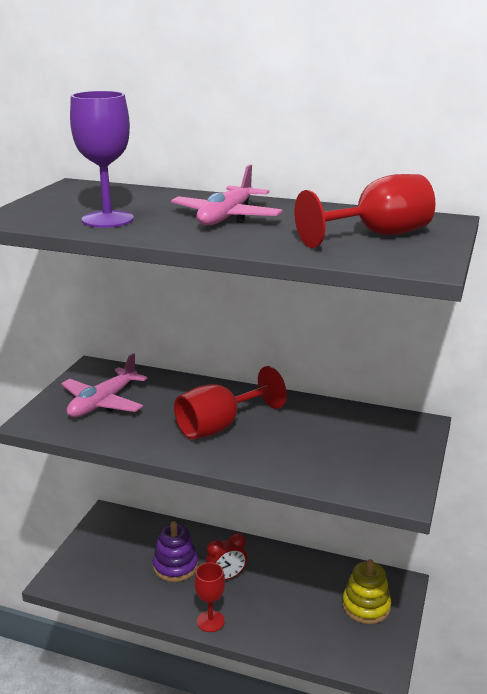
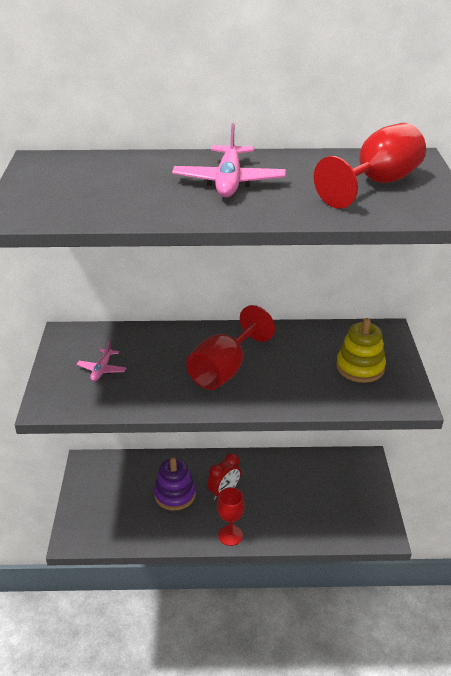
camera: 20 degrees left, 10 degrees up
pink plane [61,353,148,417] -> pink plane [76,341,126,381], size x0.53
purple goblet [70,91,134,228] -> none
yellow stacking toy [342,559,391,624] -> yellow stacking toy moved to [336,318,386,383]

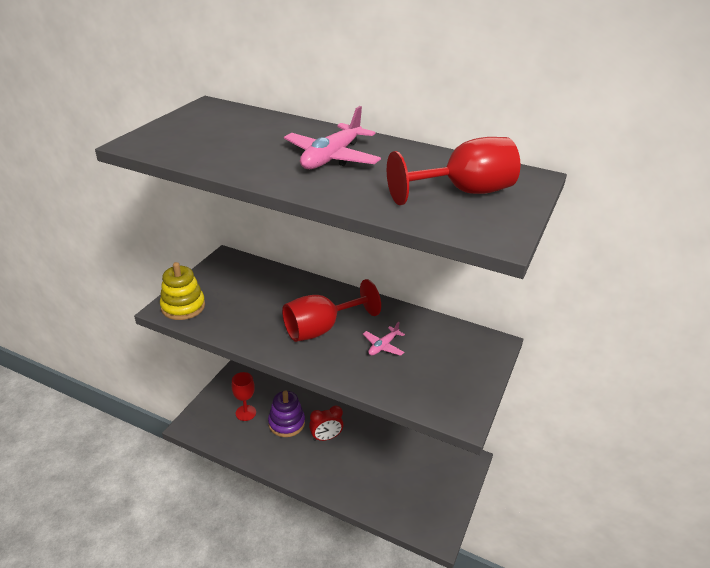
camera: 25 degrees right, 0 degrees up
pink plane [76,341,126,381] -> pink plane moved to [363,322,405,356]
red goblet [217,487,245,546] -> red goblet moved to [231,372,256,421]
yellow stacking toy [336,318,386,383] -> yellow stacking toy moved to [160,262,205,320]

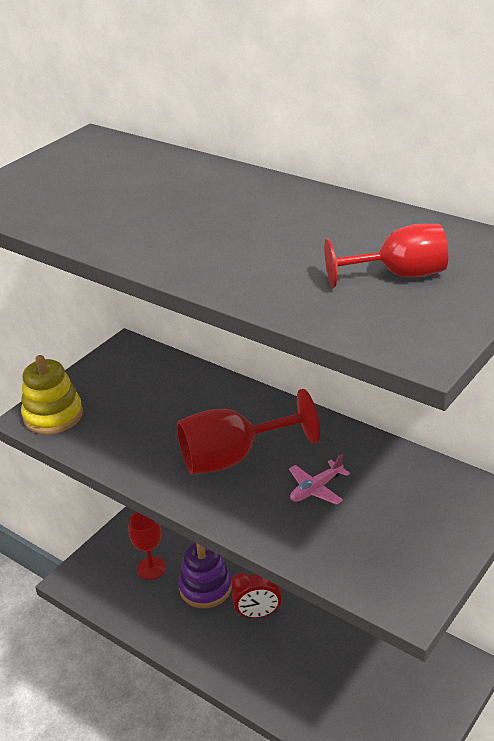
camera: 15 degrees right, 0 degrees up
pink plane [284,106,381,169] -> none
red goblet [387,137,521,205] -> red goblet [324,224,448,288], size x0.65

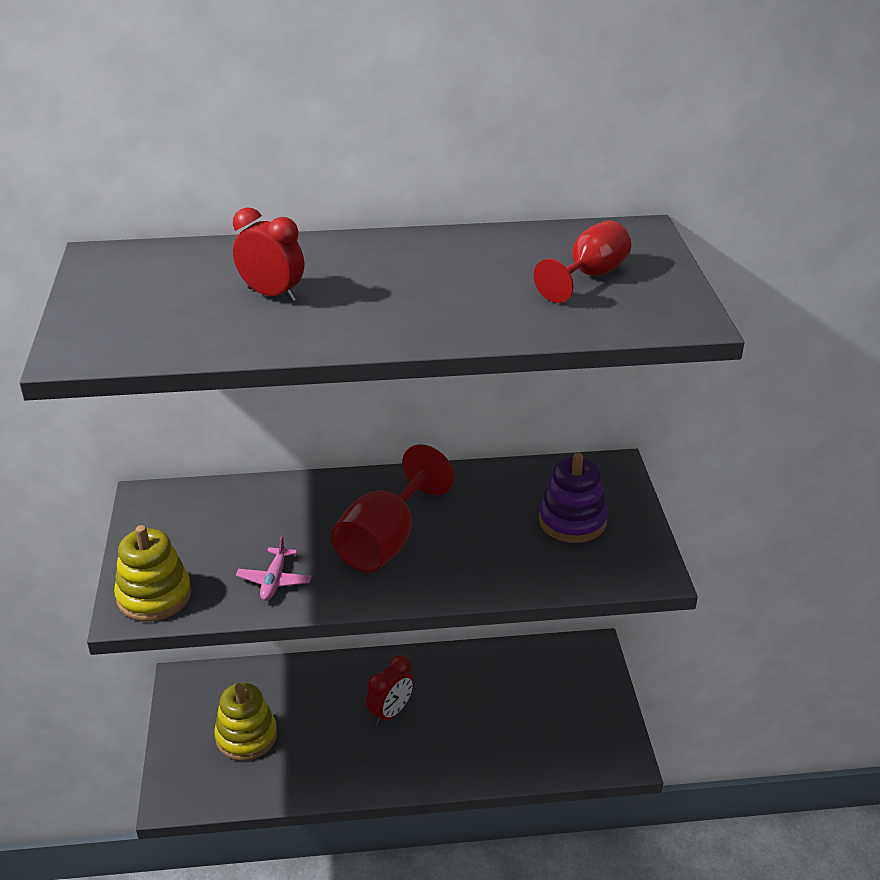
camera: 45 degrees left, 0 degrees up
red goblet [128,512,166,580] -> yellow stacking toy [214,683,277,761]
purple stacking toy [179,543,232,608] -> purple stacking toy moved to [539,453,608,543]
pink plane [289,454,350,505] -> pink plane moved to [236,535,312,601]
none -> red clock [233,207,304,302]

